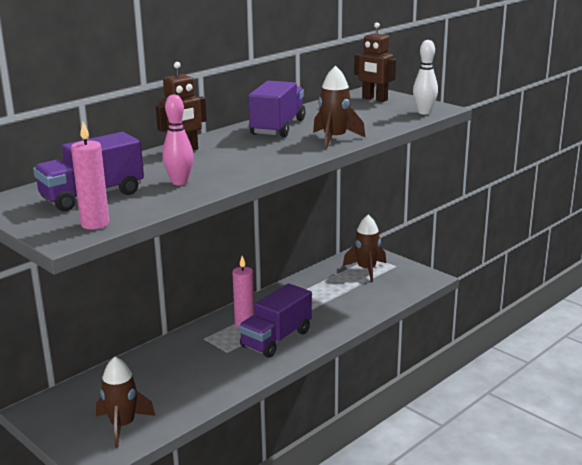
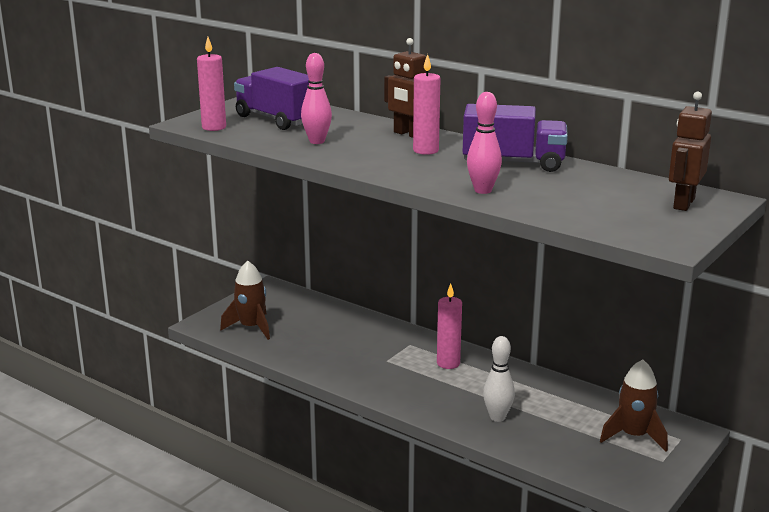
camera: 80 degrees right, 0 degrees up
purple truck [239,283,312,358] -> none
brown rocket [313,66,365,149] -> pink bowling pin [467,92,502,194]
white bowling pin [413,40,438,115] -> white bowling pin moved to [483,336,515,422]
none -> pink candle [413,54,440,155]

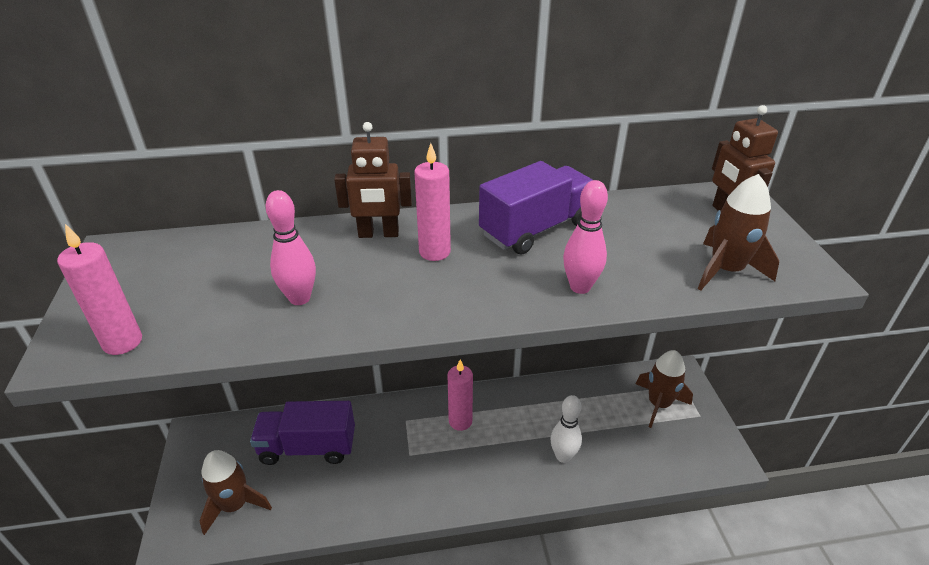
camera: 45 degrees left, 15 degrees up
purple truck [234,67,309,130] -> purple truck moved to [250,401,355,465]
none -> brown rocket [698,174,779,290]

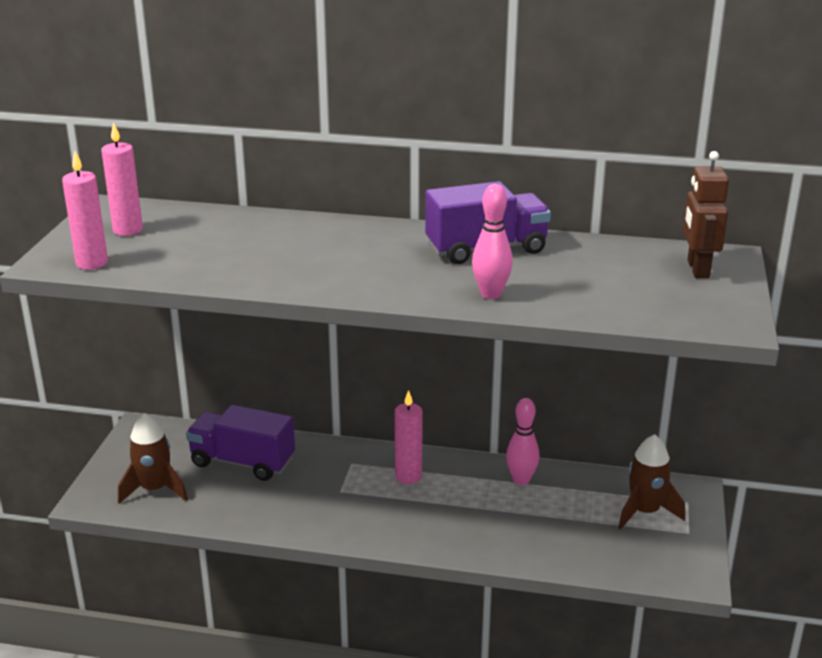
camera: 20 degrees right, 10 degrees down
pink bowling pin [266,190,316,305] -> pink bowling pin moved to [506,398,540,485]
brown robot [334,122,412,238] -> none
pink candle [414,143,451,261] -> pink candle moved to [101,122,143,236]
white bowling pin [551,395,582,463] -> none
brown rocket [698,174,779,290] -> none

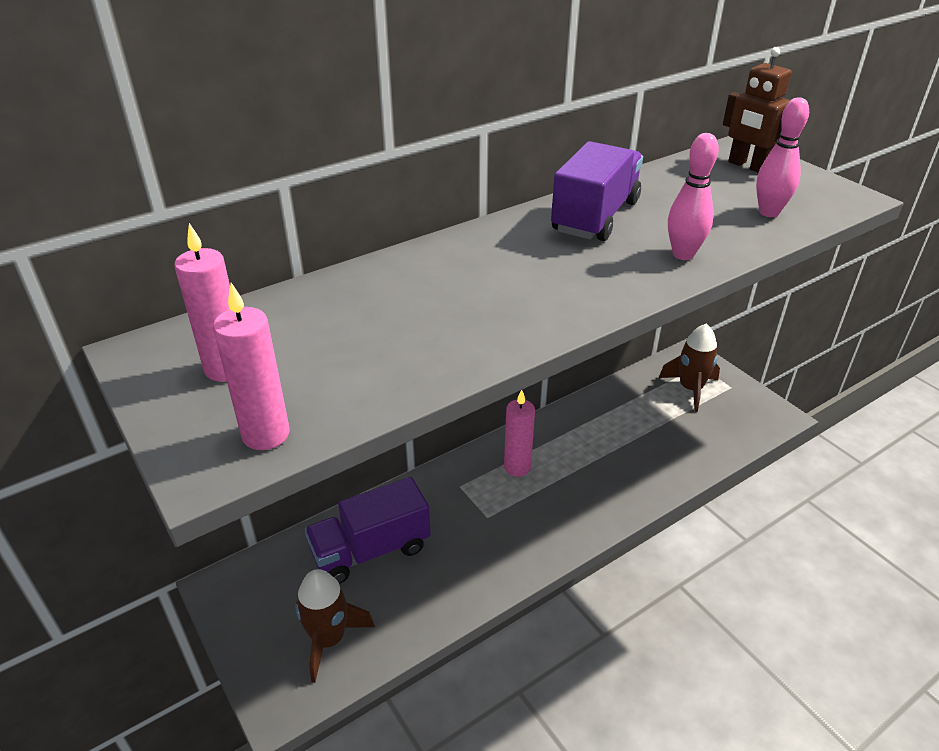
camera: 45 degrees left, 10 degrees up
pink bowling pin [506,398,540,485] -> pink bowling pin moved to [756,97,809,217]

